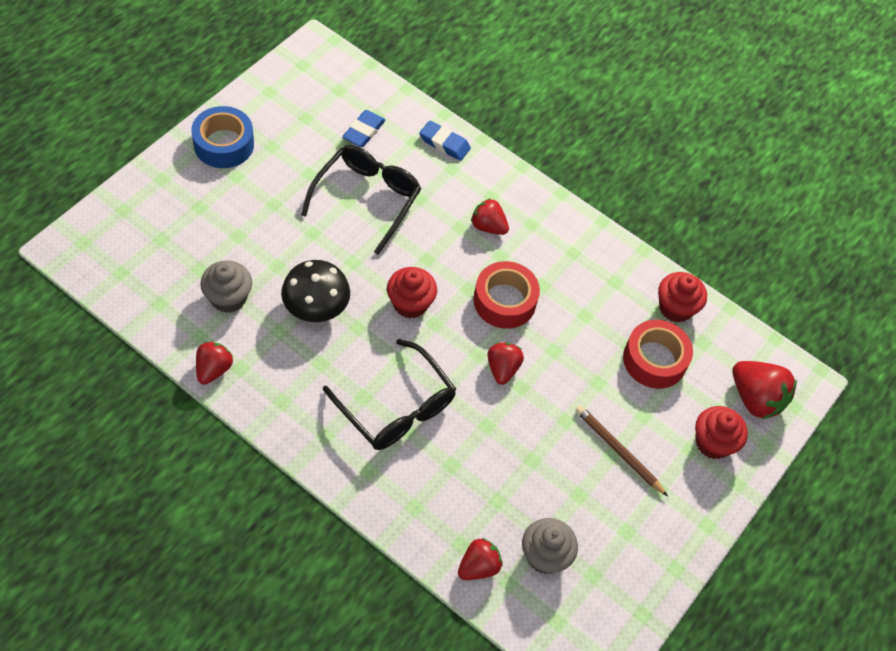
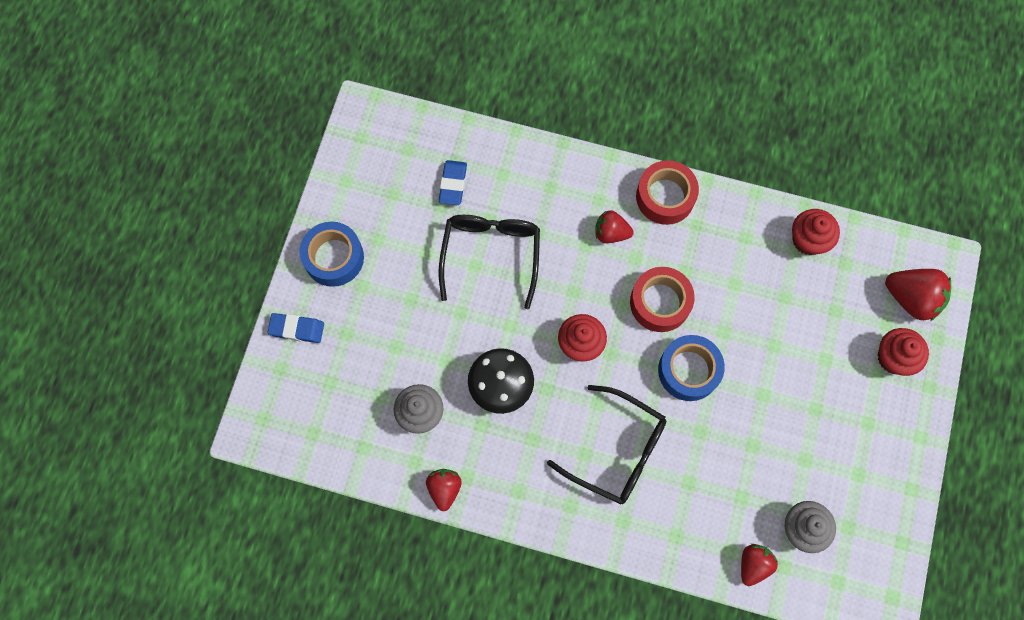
camera: 15 degrees left, 15 degrees up
blue eraser [419,120,471,161] -> blue eraser moved to [267,313,324,343]
red strawberry [487,342,524,385] -> blue tape [658,335,725,401]
brown pencil [575,405,668,496] -> none
red tape [623,320,693,389] -> red tape moved to [636,160,699,225]

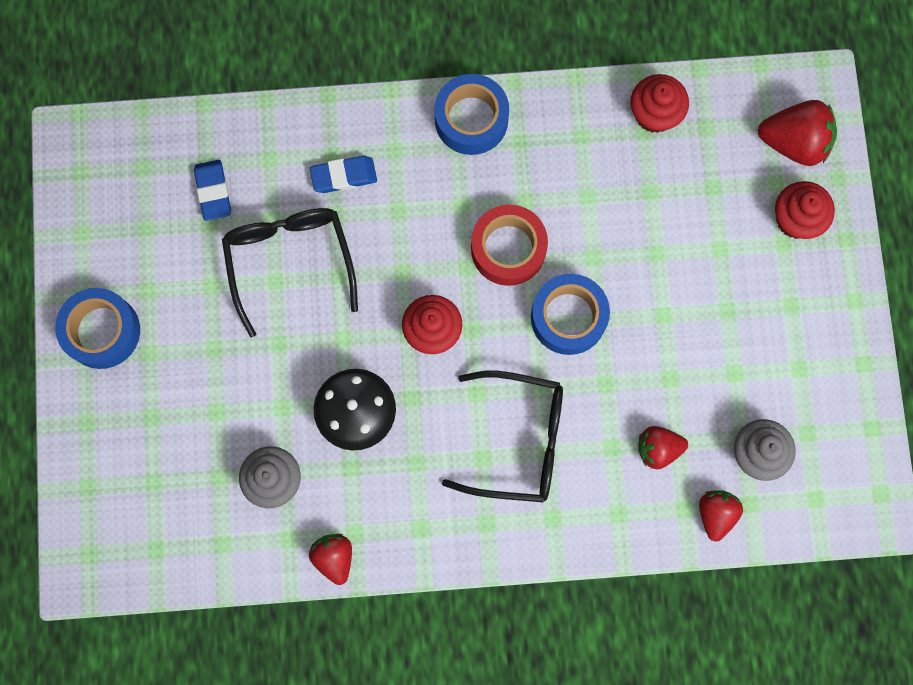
camera: 20 degrees left, 5 degrees up
blue eraser [267,313,324,343] -> blue eraser moved to [310,156,377,193]
red strawberry [595,210,634,243] -> red strawberry moved to [638,426,688,469]
red tape [636,160,699,225] -> blue tape [434,74,509,155]

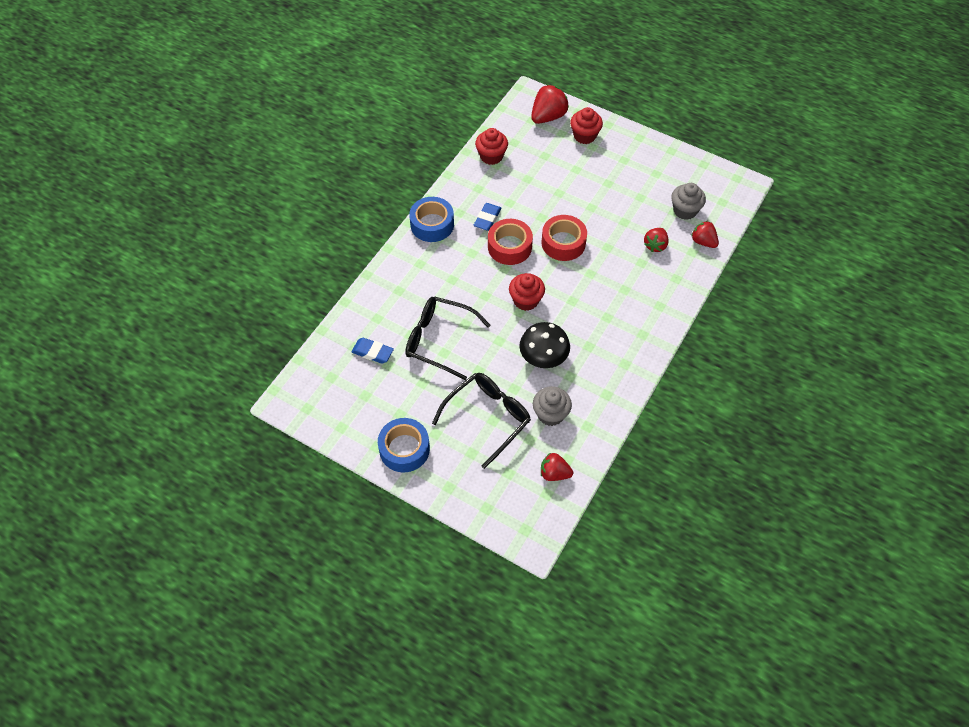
camera: 55 degrees left, 20 degrees down
red strawberry [309,534,352,585] -> red strawberry moved to [541,453,573,481]
blue eraser [310,156,377,193] -> blue eraser moved to [474,203,502,231]
black glasses [442,371,563,502] -> black glasses moved to [432,373,531,469]
blue tape [531,274,610,355] -> red tape [541,215,587,261]

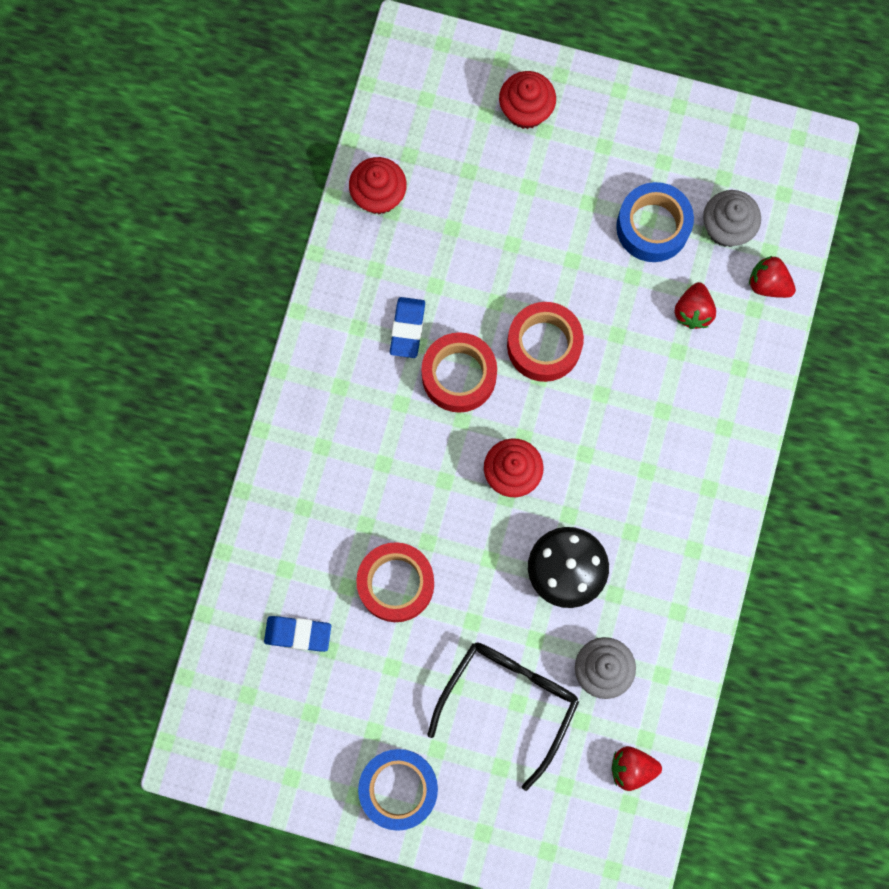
camera: 15 degrees left, 20 degrees up
black glasses [405,296,491,380] -> red tape [356,542,434,622]
blue tape [409,197,454,242] -> blue tape moved to [616,182,694,262]
red strawberry [531,85,569,124] -> none

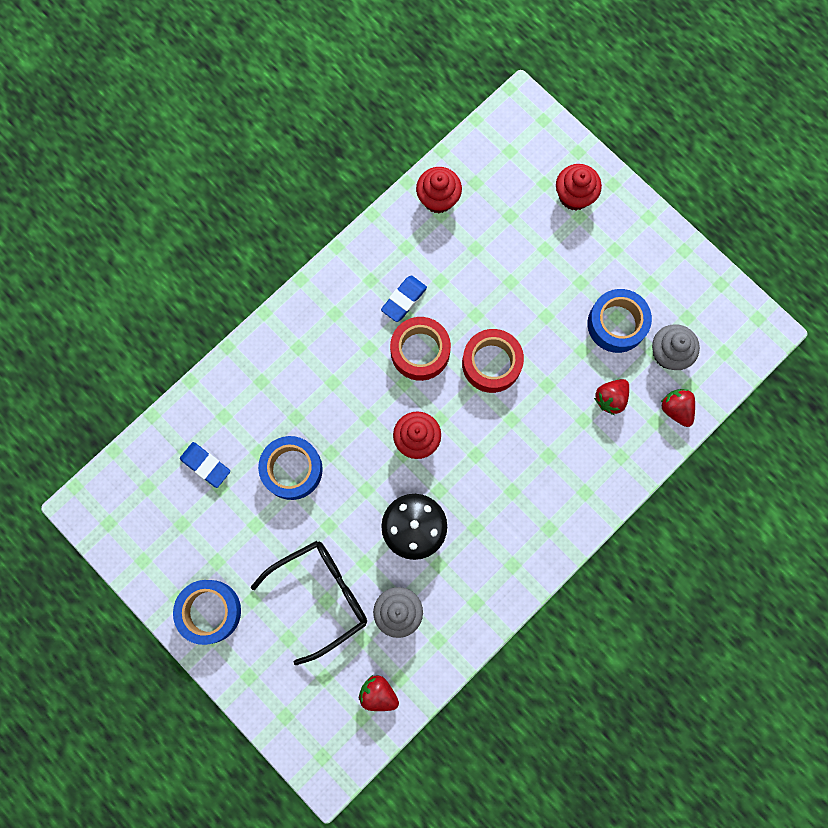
camera: 30 degrees right, 0 degrees up
red tape [356,542,434,622] -> blue tape [258,436,323,500]

